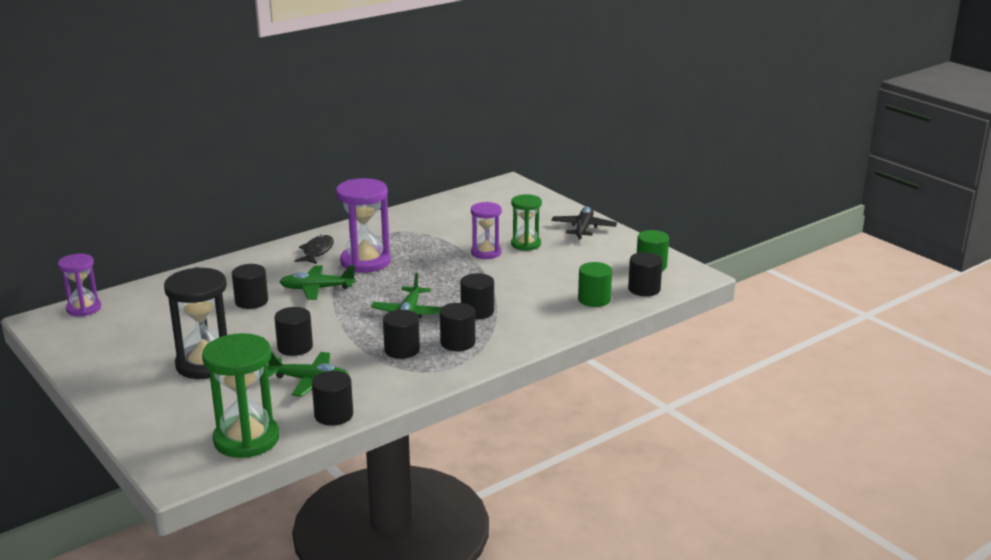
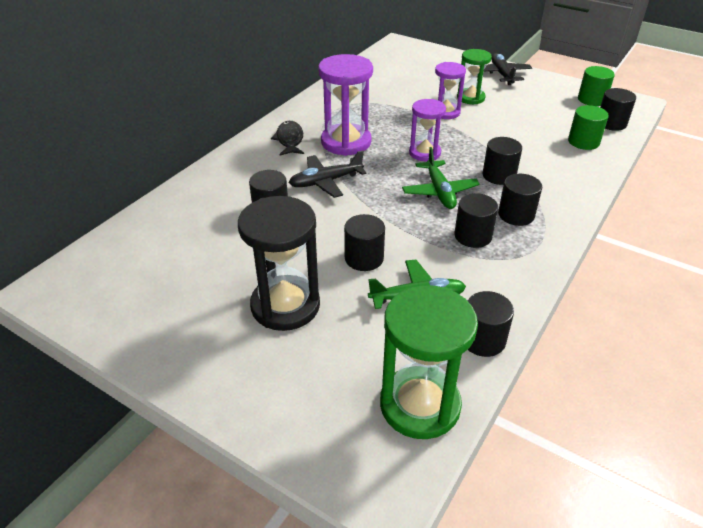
camera: 20 degrees left, 15 degrees up
purple hourglass [58,253,101,316] -> purple hourglass moved to [409,99,446,161]
green plane [280,265,356,300] -> black plane [289,150,366,198]

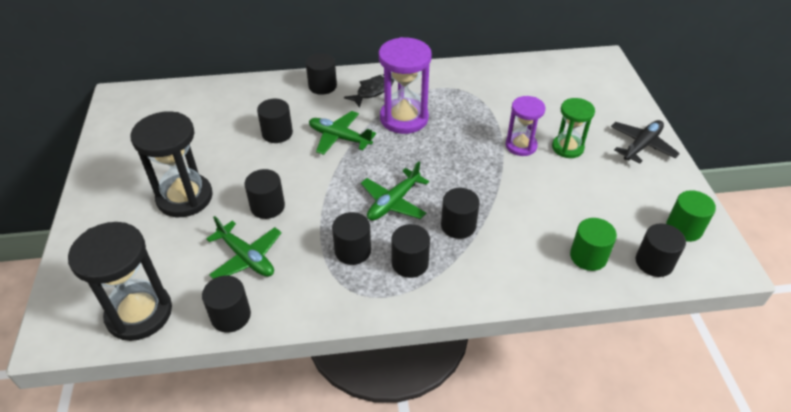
camera: 50 degrees right, 5 degrees up
black plane [289,150,366,198] -> green plane [309,111,376,155]
green hourglass [380,285,478,439] -> black hourglass [68,222,172,341]
purple hourglass [409,99,446,161] -> none
none -> black cylinder [306,53,337,95]

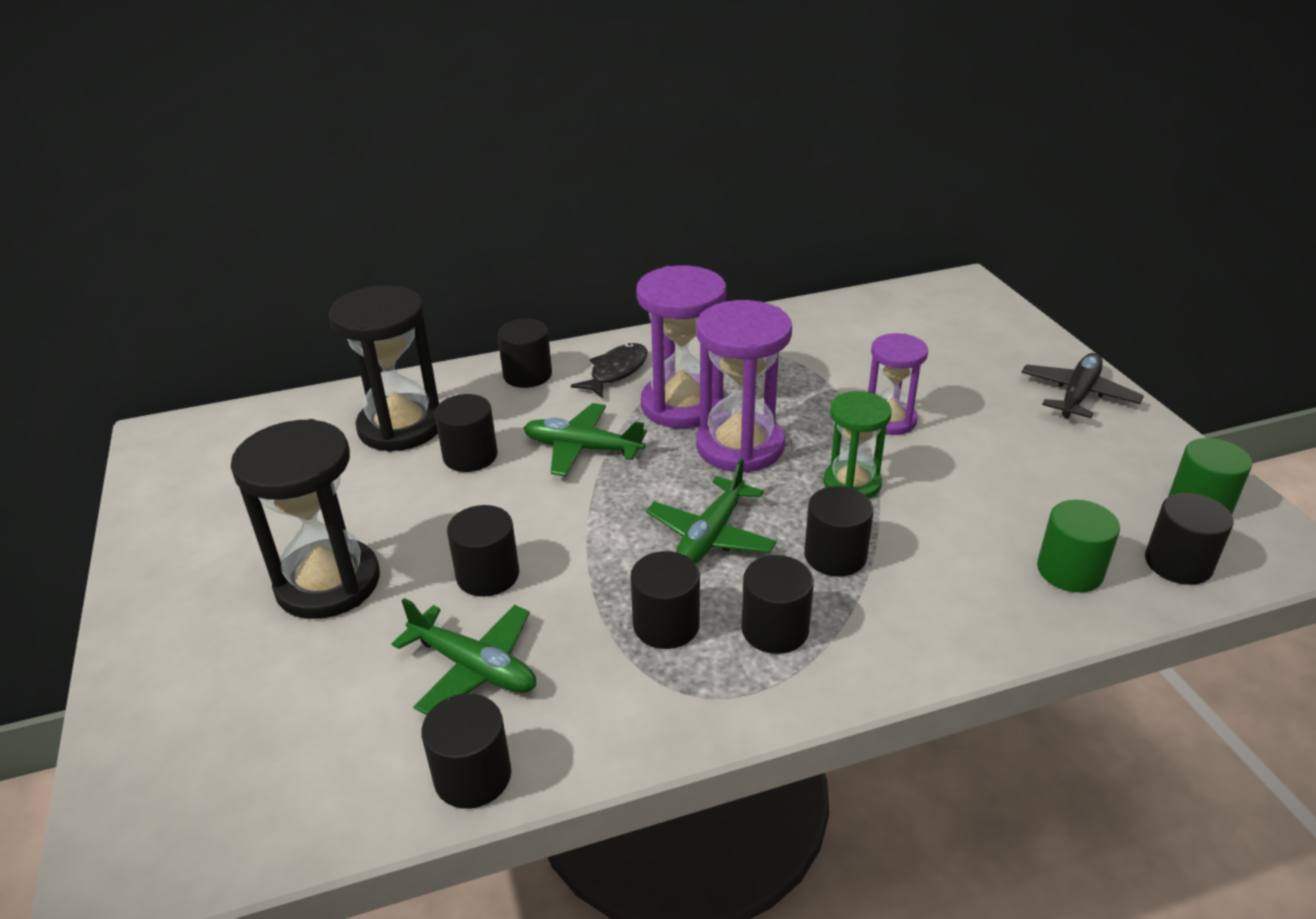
camera: 10 degrees left, 10 degrees down
black hourglass [68,222,172,341] -> black hourglass moved to [329,285,439,452]
green hourglass [552,98,595,158] -> green hourglass moved to [823,391,892,499]
none -> purple hourglass [696,300,792,473]

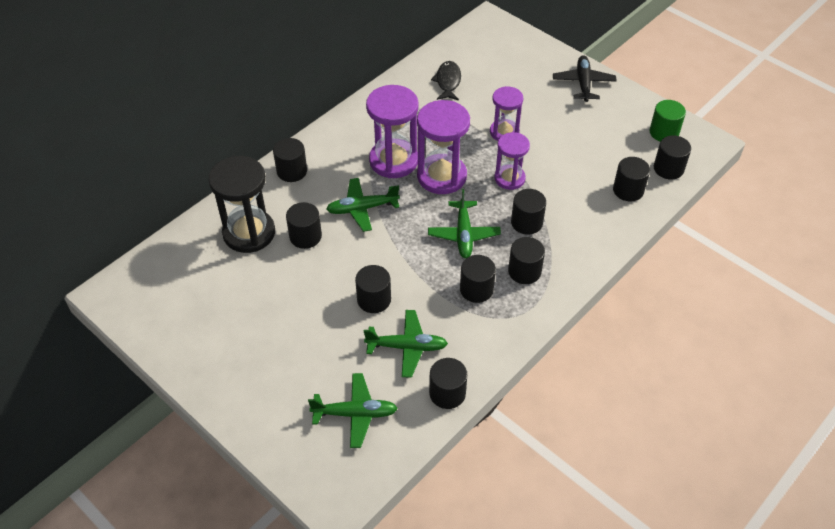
camera: 30 degrees left, 15 degrees up
black hourglass [231,419,380,619] -> none
black fish [571,343,648,398] -> black fish moved to [431,61,461,101]
green hourglass [823,391,892,499] -> purple hourglass [495,132,530,190]
green cylinder [1037,500,1120,593] -> black cylinder [613,157,650,201]
none -> green plane [308,373,398,448]

